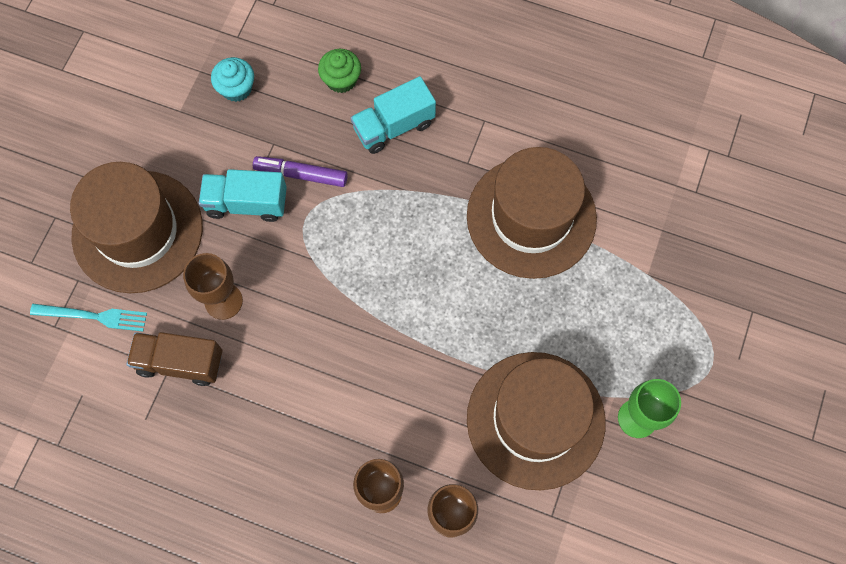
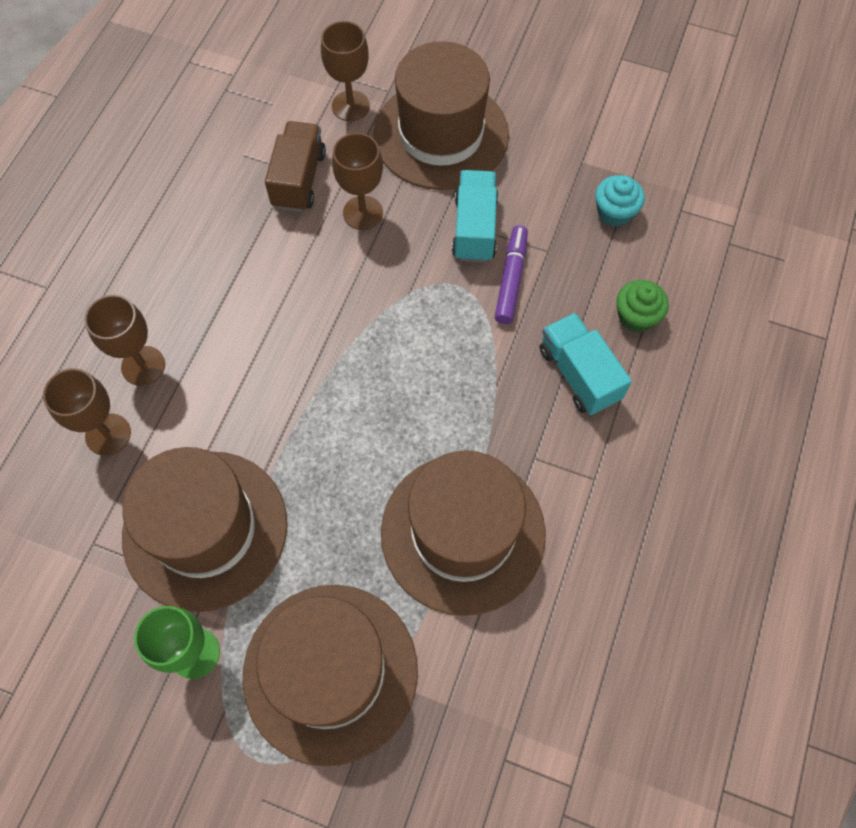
camera: 90 degrees right, 5 degrees down
turquoise fork [30,304,147,332] -> brown goblet [321,21,370,121]
none -> brown hat [243,585,418,766]

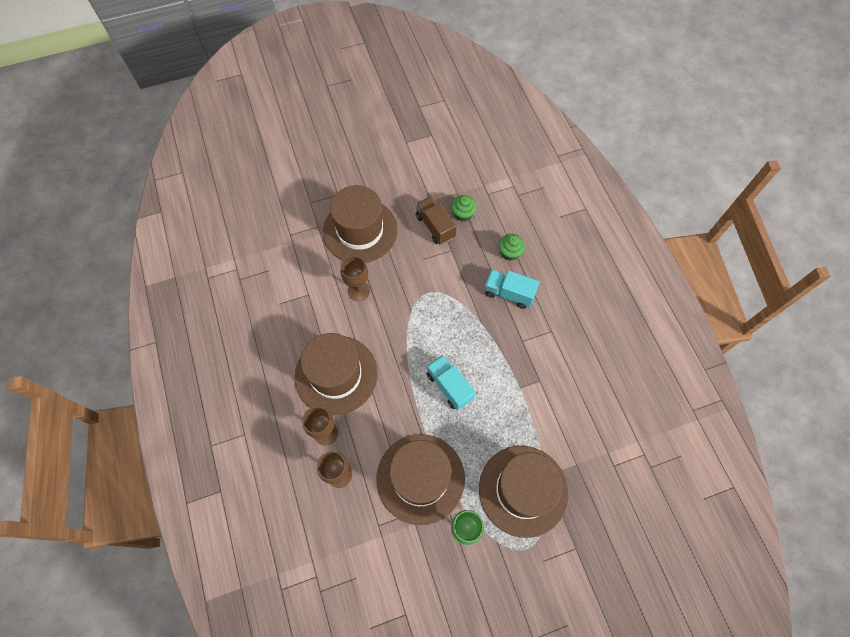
camera: 40 degrees left, 0 degrees up
brown truck [265,121,326,212] -> brown truck moved to [416,196,457,245]
brown goblet [321,21,370,121] -> none
brown hat [381,450,546,616] -> brown hat moved to [294,333,378,415]
turquoise truck [452,170,499,262] -> turquoise truck moved to [426,355,476,411]
purple marker [495,225,528,324] -> none
turquoise cupcake [595,175,645,227] -> green cupcake [451,195,477,222]

